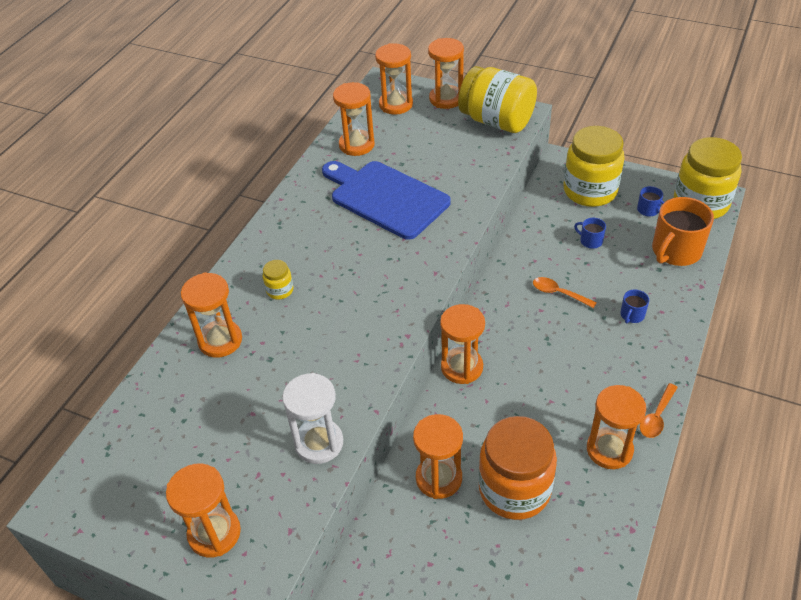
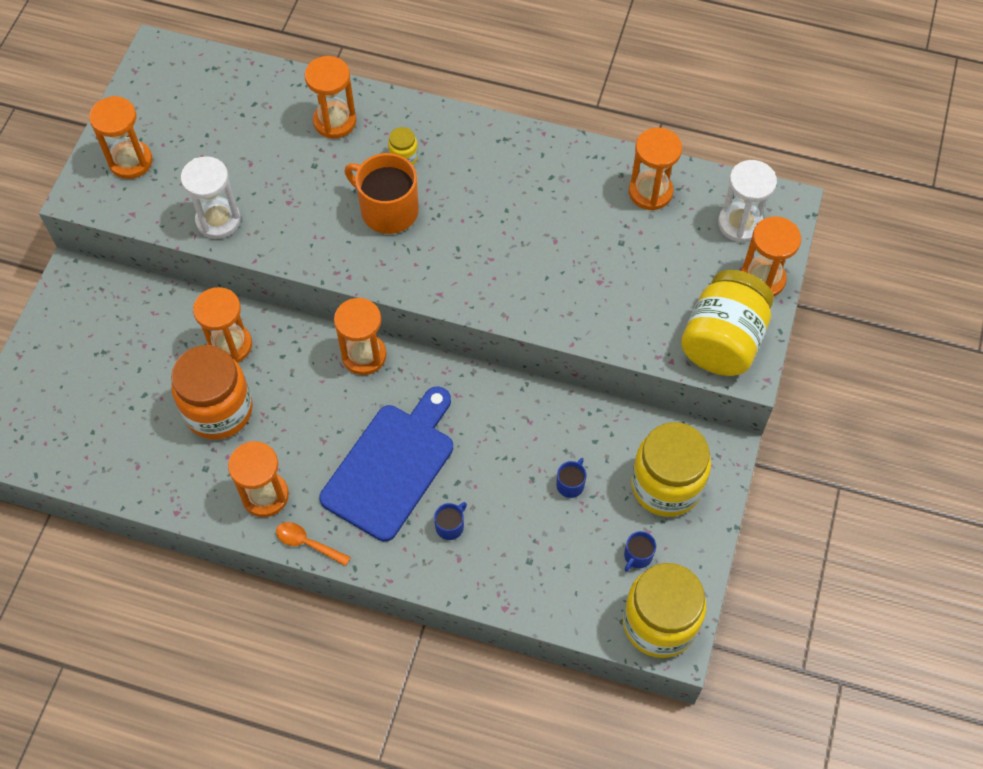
camera: 80 degrees right, 15 degrees up
blue cutting board [322,161,451,240] -> blue cutting board moved to [319,386,453,542]
orange hourglass [375,43,413,115] -> white hourglass [718,160,777,243]
orange spoon [533,277,597,308] -> none
blue mug [620,289,649,324] -> blue mug turned 105 degrees clockwise [434,502,467,540]
orange mug [652,197,714,266] -> orange mug moved to [344,153,419,234]

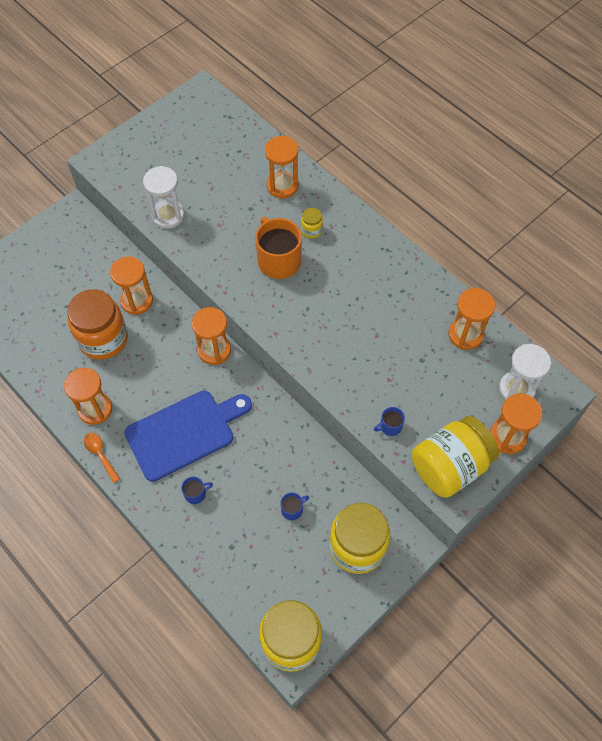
camera: 30 degrees right, 0 degrees up
orange hourglass [89,96,152,179] -> none
blue mug [624,531,656,572] -> blue mug moved to [374,407,405,436]

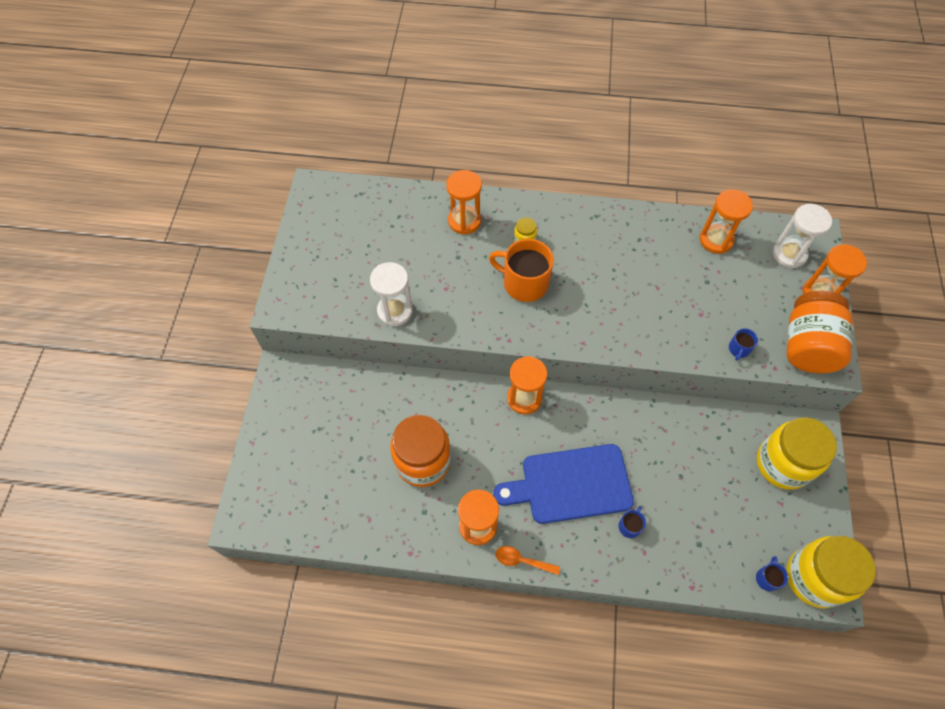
camera: 40 degrees left, 0 degrees up
orange hourglass [110,257,153,315] -> none
blue cutting board [124,391,252,482] -> blue cutting board turned 120 degrees counterclockwise [493,444,634,524]
blue mug [280,493,309,520] -> blue mug moved to [756,556,789,591]
yellow jar [412,416,499,498] -> orange jar [787,291,853,373]

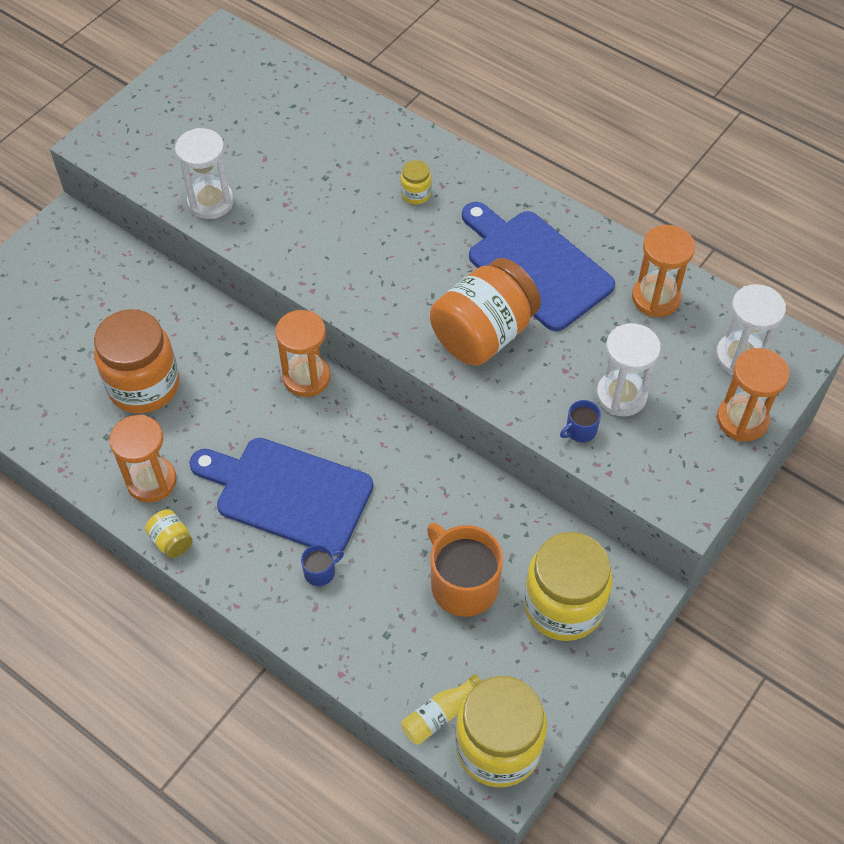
camera: 30 degrees right, 5 degrees down
orange hourglass [446,170,482,235] -> none
orange mug [489,239,554,302] -> orange mug moved to [427,523,503,617]
orange spoon [495,546,560,575] -> yellow jar [145,509,193,558]
blue mug [756,556,789,591] -> yellow bottle [401,674,482,745]
orange jar [787,291,853,373] -> orange jar moved to [430,258,541,366]
none -> blue cutting board [462,202,615,331]
none -> white hourglass [596,323,661,416]

